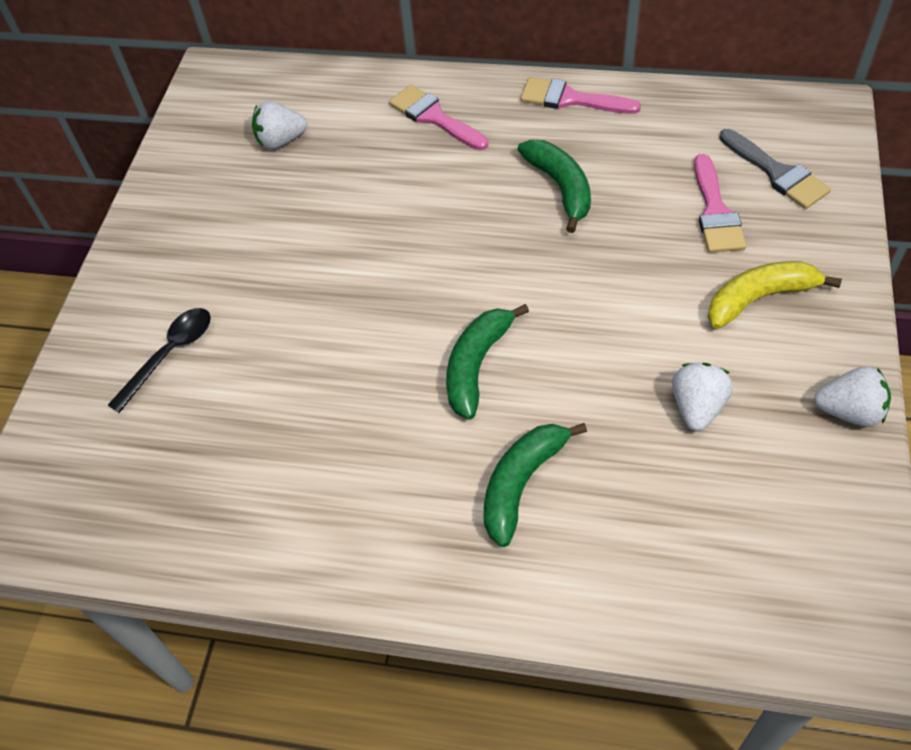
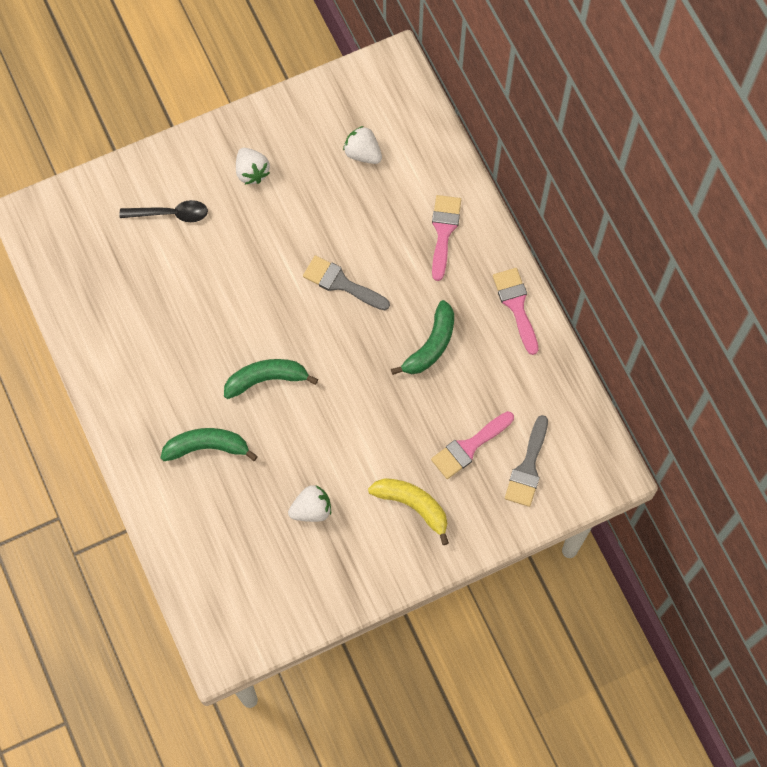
camera: 50 degrees right, 15 degrees up
white strawberry [814,366,891,427] -> white strawberry moved to [236,148,270,184]
none -> grey brush [303,255,390,310]

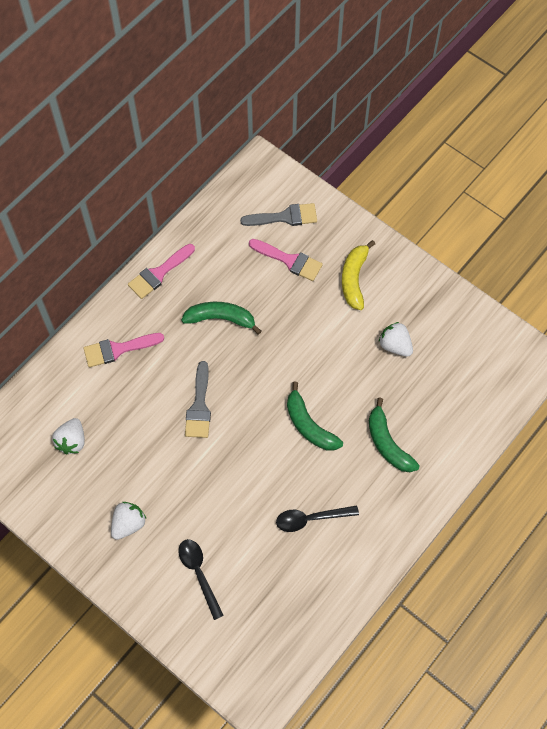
camera: 115 degrees left, 5 degrees down
none -> black spoon [276,505,359,532]

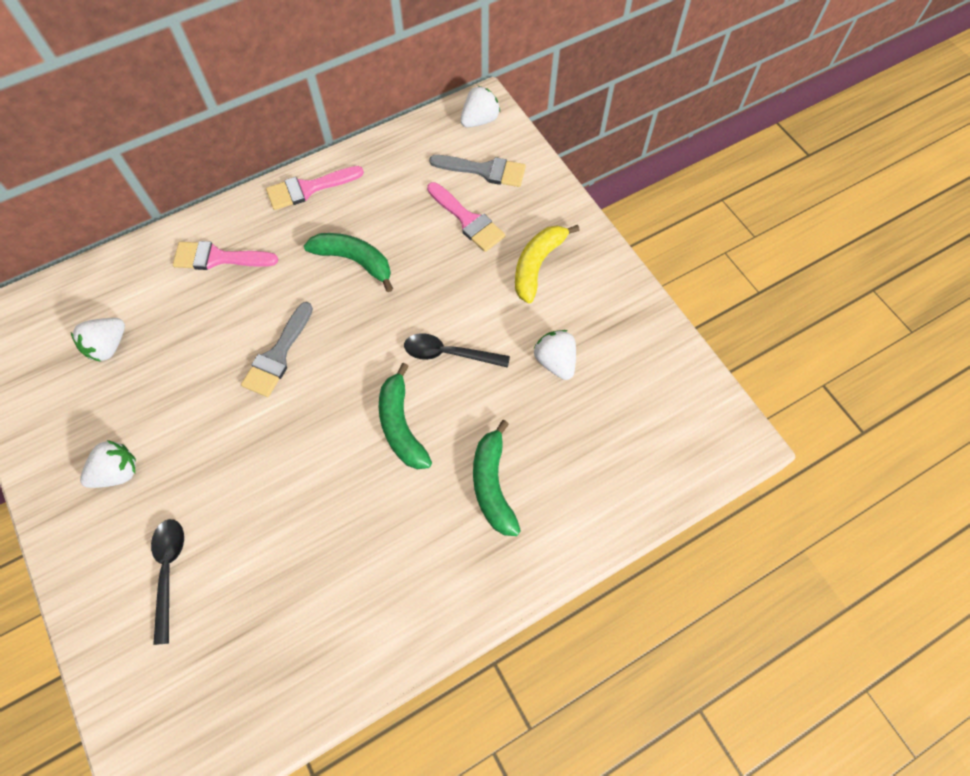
camera: 20 degrees right, 0 degrees up
black spoon [276,505,359,532] -> black spoon moved to [404,333,510,368]
none -> white strawberry [460,86,500,127]

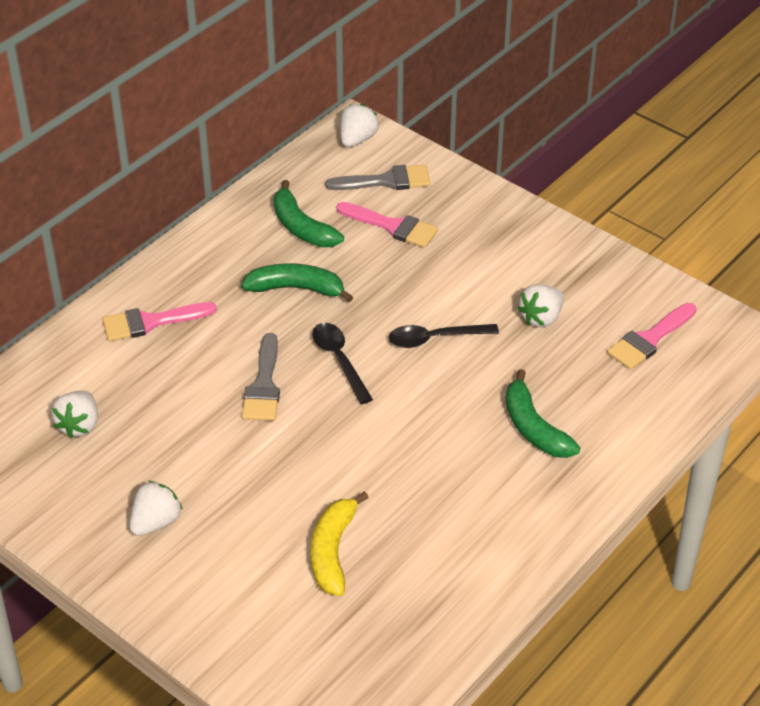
camera: 20 degrees left, 20 degrees down
black spoon [151,519,184,645] -> black spoon moved to [312,323,373,404]
pink brush [266,166,364,210] -> pink brush moved to [607,303,696,370]
green banana [379,363,432,469] -> green banana moved to [274,180,344,247]
yellow banana [515,225,580,303] -> yellow banana moved to [311,491,369,596]
white strawberry [533,330,576,380] -> white strawberry turned 90 degrees counterclockwise [517,284,564,327]

